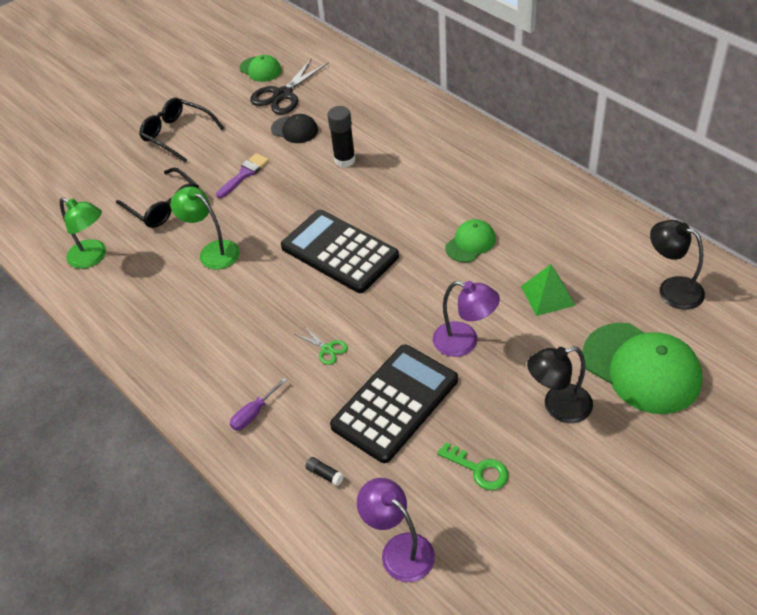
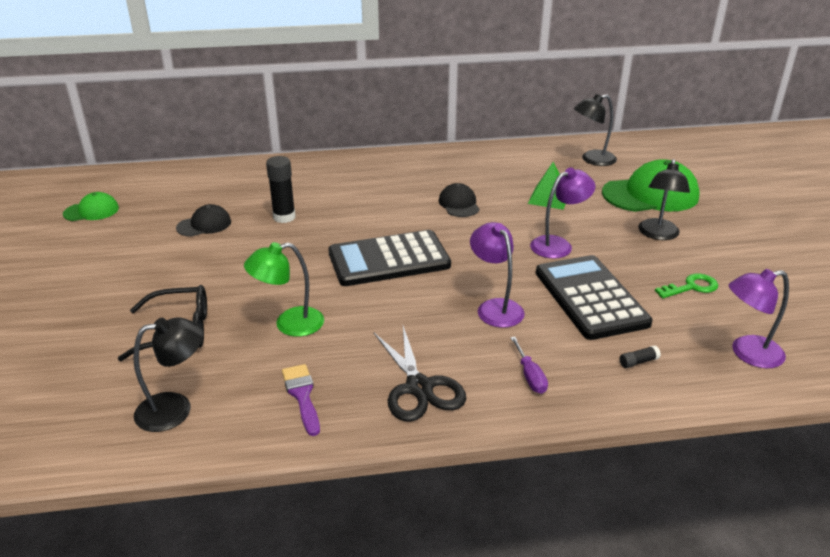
camera: 60 degrees left, 15 degrees down
green lamp [59,197,106,269] -> black lamp [133,318,204,432]
black glasses [139,97,224,163] -> none
purple brush [216,153,269,198] -> purple brush moved to [282,364,320,436]
black scissors [250,58,329,115] -> black scissors moved to [374,326,466,422]
green scissors [294,325,348,365] -> purple lamp [470,222,525,328]
green cap [445,219,496,262] -> black cap [439,183,480,217]

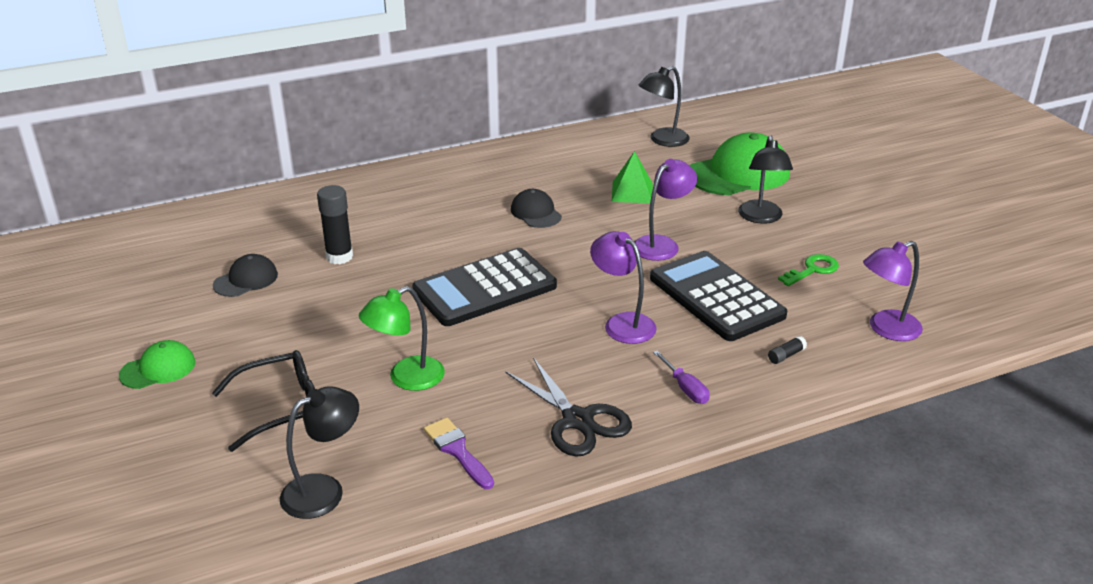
camera: 15 degrees left, 0 degrees up
green cap [63,192,119,221] -> green cap moved to [119,340,195,389]

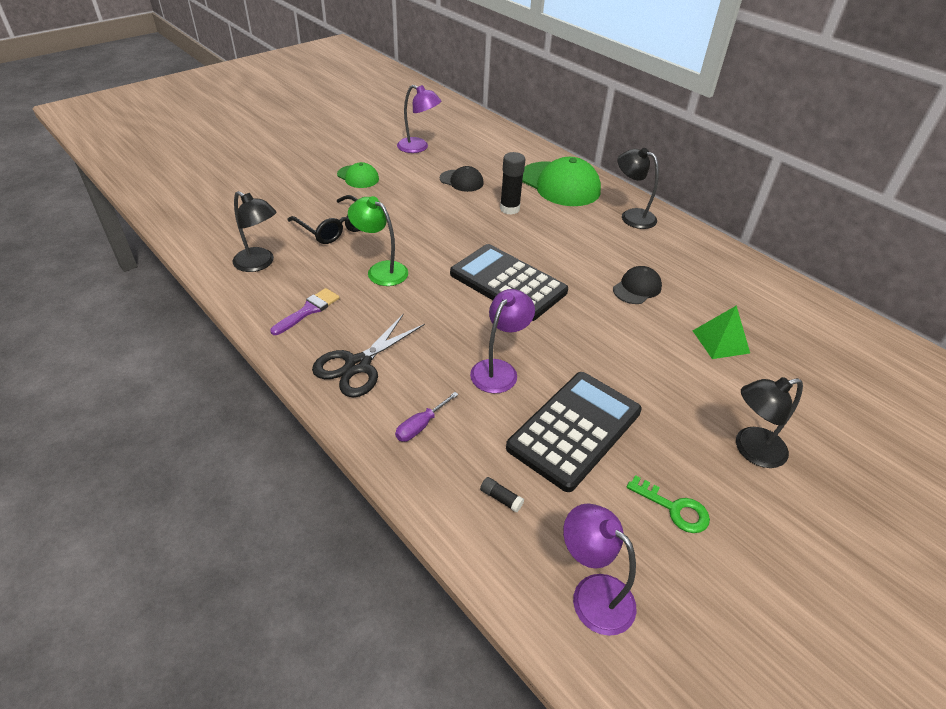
camera: 70 degrees right, 10 degrees up
purple lamp [634,159,697,261] -> purple lamp moved to [397,85,441,153]
black lamp [639,66,690,147] -> black lamp moved to [618,148,659,229]
green cap [690,132,790,195] -> green cap moved to [522,157,601,206]

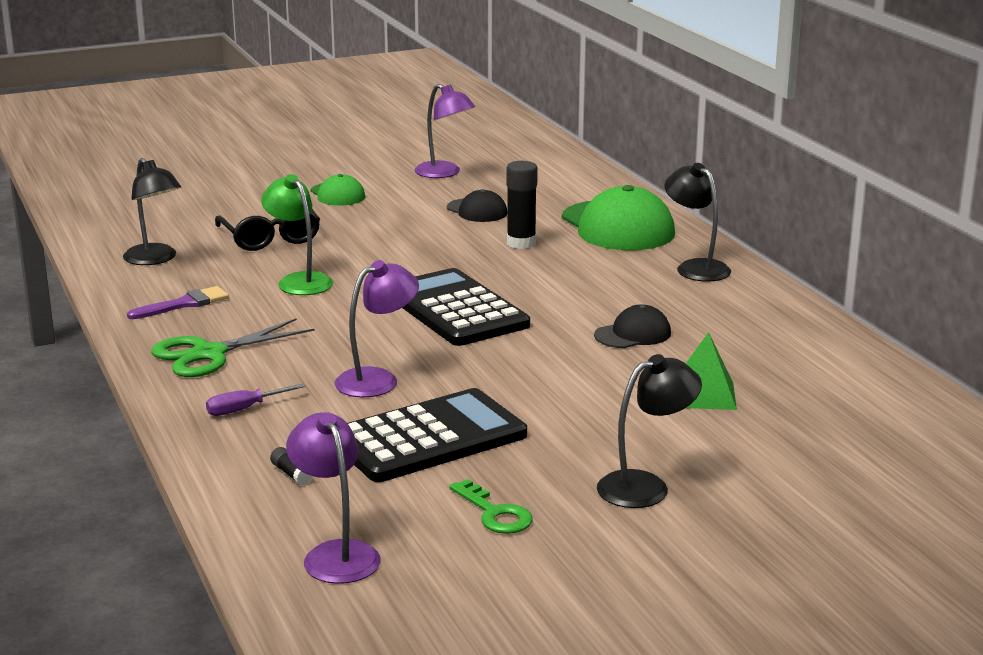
camera: 20 degrees right, 20 degrees down
black scissors [312,313,425,398] -> green scissors [151,318,315,377]
black lamp [736,377,803,468] -> black lamp turned 150 degrees clockwise [597,354,702,508]

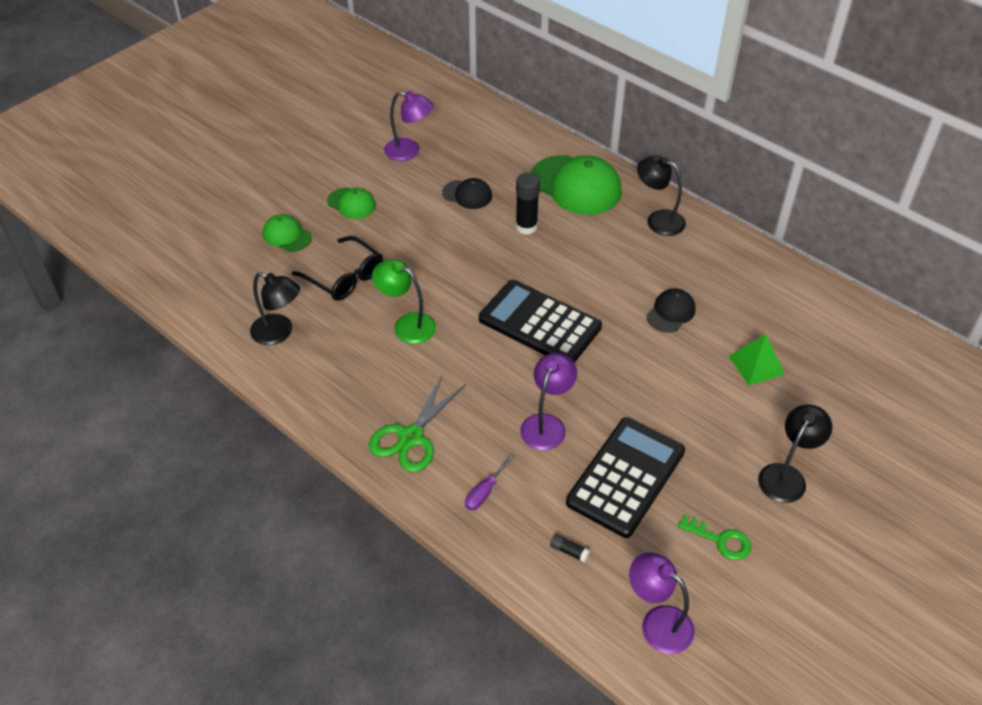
camera: 25 degrees left, 25 degrees up
purple brush [127,286,229,319] -> none
none -> green cap [263,214,312,252]

